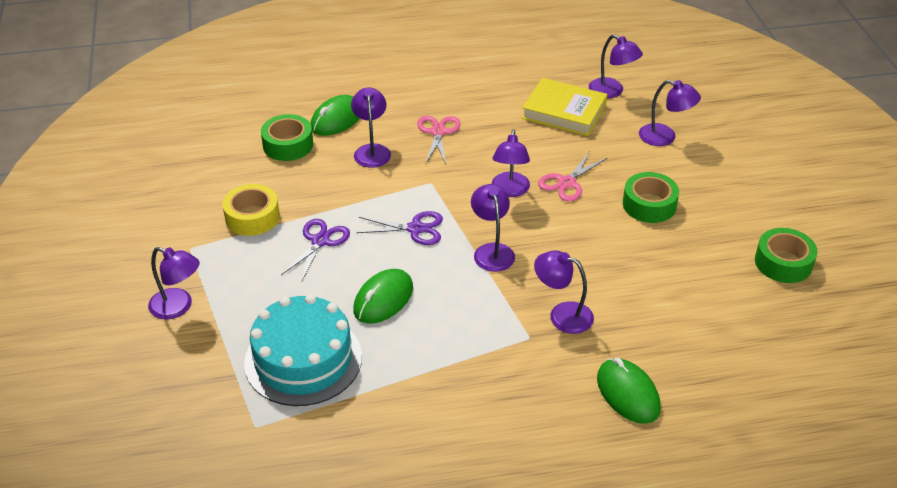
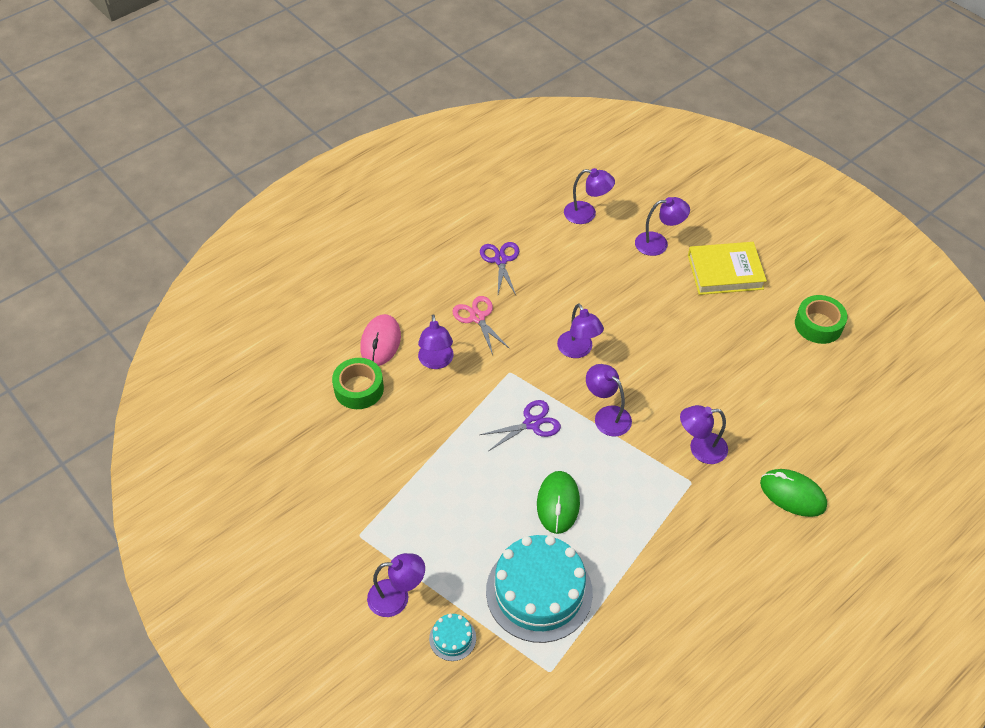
camera: 30 degrees left, 10 degrees up
yellow tape [222,184,280,236] -> none
purple scissors [281,219,350,281] -> purple scissors moved to [480,242,519,295]
green mouse [311,95,360,136] -> pink mouse [360,314,401,366]
purple lamp [351,87,391,168] -> purple lamp turned 150 degrees counterclockwise [418,314,454,369]
yellow book [522,78,607,136] -> yellow book moved to [688,242,767,295]
pink scissors [538,151,607,202] -> none
green tape [623,172,679,223] -> none
none -> turquoise cake [429,614,476,661]

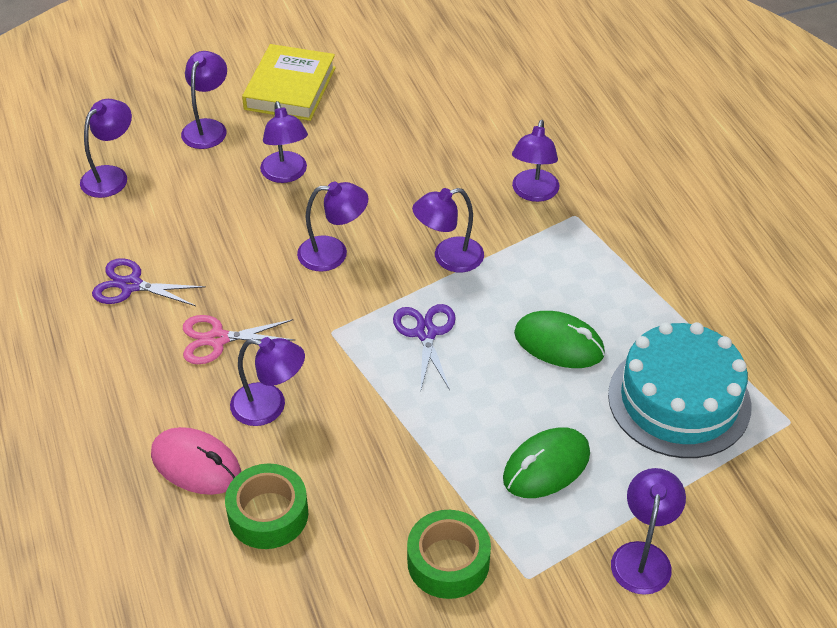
camera: 70 degrees left, 5 degrees down
turquoise cake [429,614,476,661] -> none
green mouse [760,469,827,517] -> green mouse moved to [503,427,590,498]
green tape [795,295,847,344] -> green tape moved to [407,510,491,599]
none -> purple lamp [260,101,308,183]

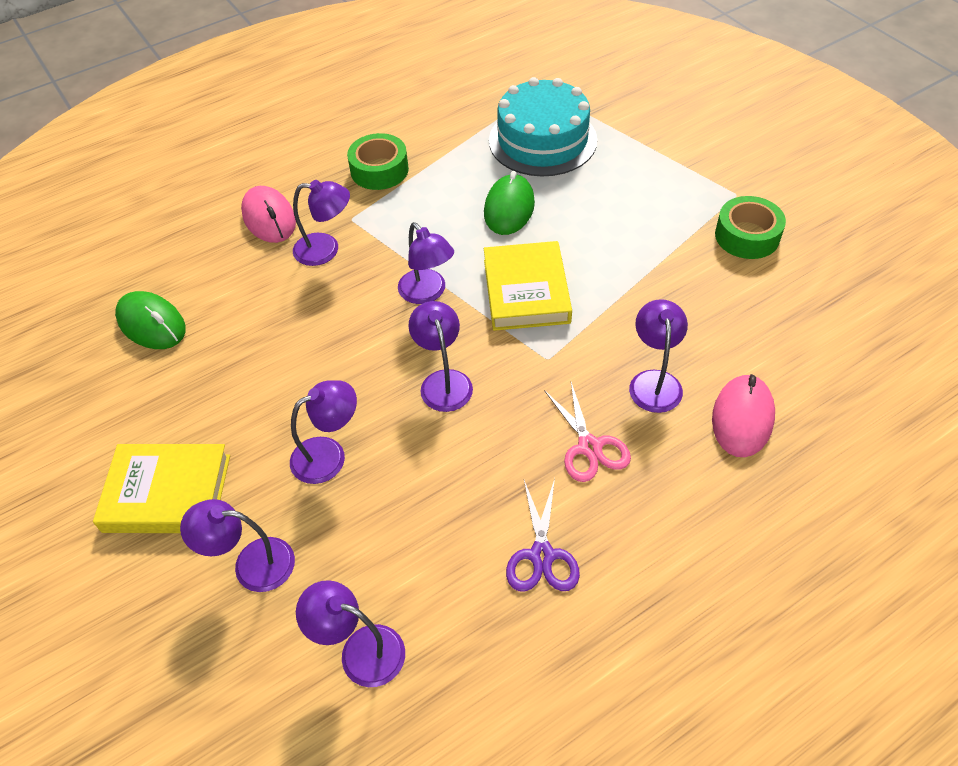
camera: 100 degrees left, 5 degrees up
green tape [225,464,308,549] -> green tape moved to [347,133,409,190]
purple scissors [393,304,456,393] -> yellow book [484,241,572,331]
green mouse [503,427,590,498] -> green mouse moved to [115,291,186,349]
purple lamp [611,468,686,595] -> none
none -> pink mouse [241,186,296,243]

